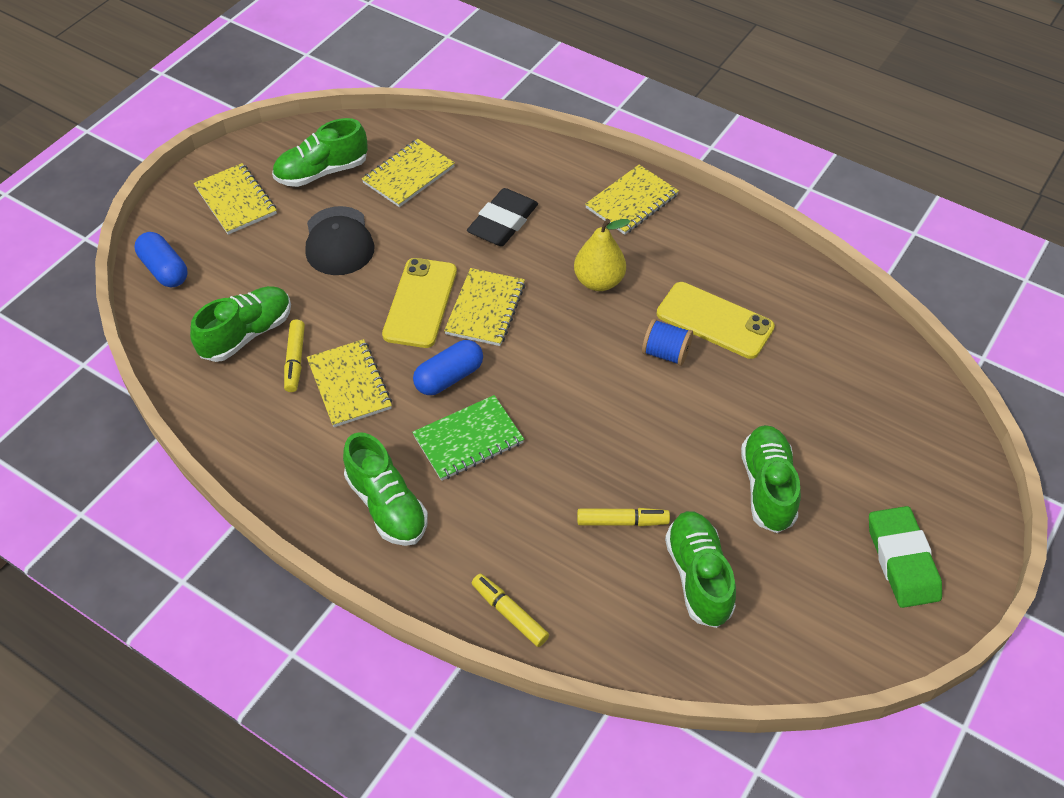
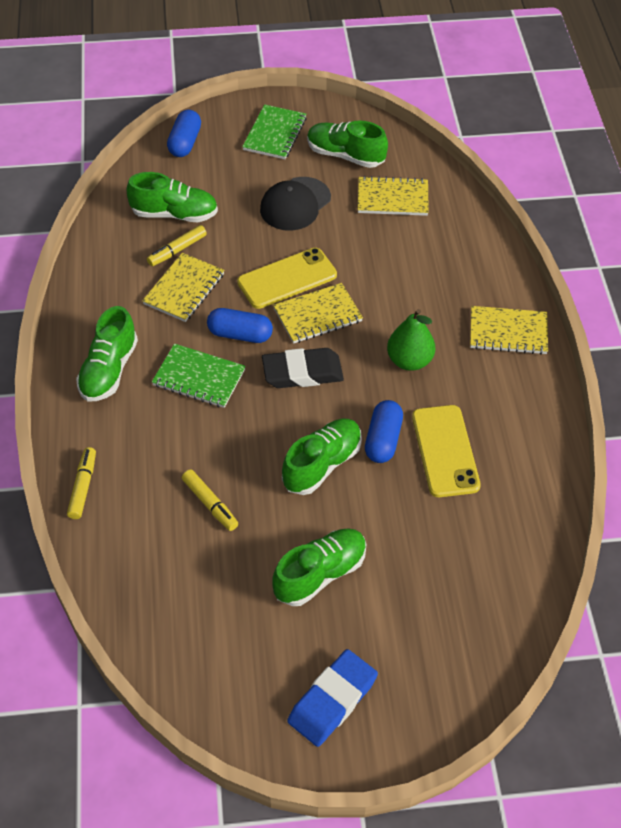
camera: 50 degrees right, 0 degrees up
yellow notebook [194,163,277,235] -> green notebook [242,104,307,159]
black eraser [467,188,538,246] -> black eraser moved to [262,348,344,388]
yellow pear [574,219,631,291] -> green pear [387,309,435,371]
blue spool [642,319,693,366] -> blue capsule [365,400,403,463]
green shoe [665,511,736,628] -> green shoe moved to [282,419,362,495]
green eraser [869,506,942,608] -> blue eraser [287,649,378,747]

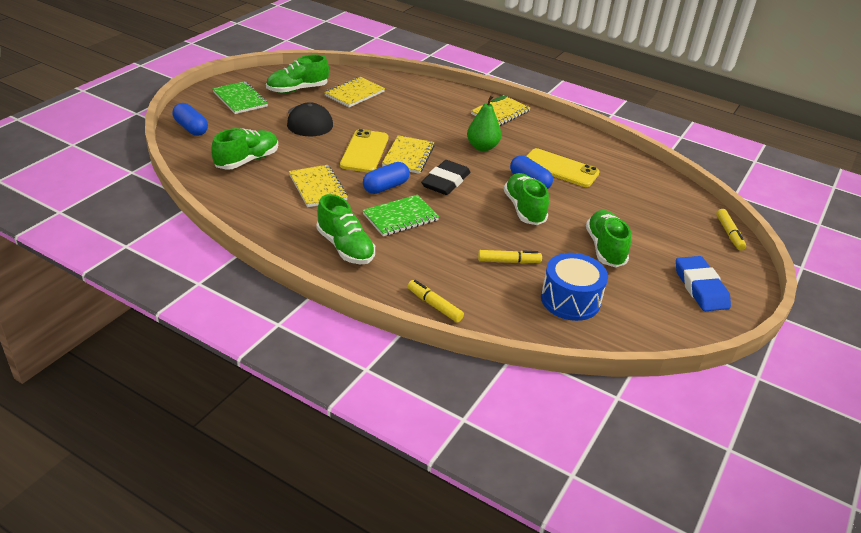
camera: 55 degrees left, 15 degrees down
yellow marker [147,225,207,266] -> yellow marker moved to [716,209,746,250]
none -> blue drum [541,253,608,321]

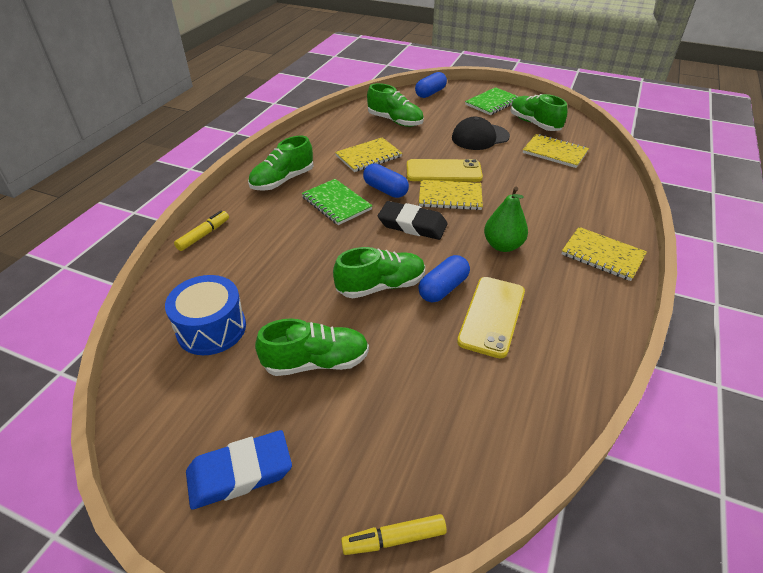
camera: 85 degrees right, 5 degrees up
yellow marker [478,250,542,264] -> none

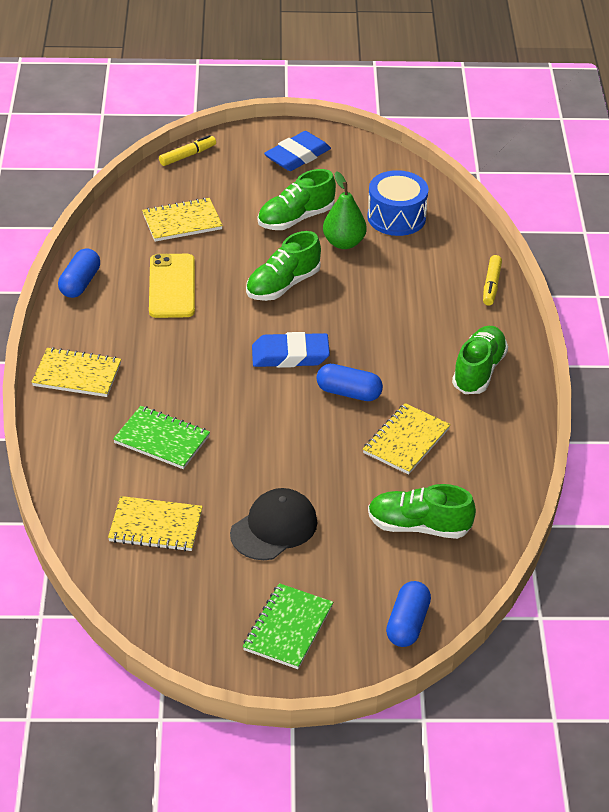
camera: 155 degrees right, 0 degrees up
green notebook [301,179,373,225] -> green notebook moved to [113,406,210,469]
black eraser [378,201,448,240] -> blue eraser [252,332,330,368]
yellow phone [407,159,483,182] -> none
blue capsule [418,255,470,302] -> blue capsule moved to [58,248,100,298]
yellow notebook [419,180,483,210] -> yellow notebook moved to [142,198,223,242]
green pear [484,187,528,252] -> green pear moved to [323,171,367,249]
green shoe [511,94,567,131] -> none

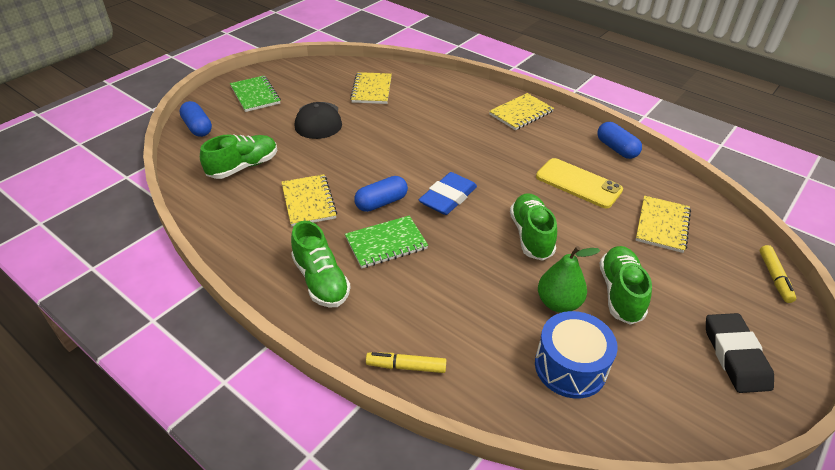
camera: 130 degrees right, 0 degrees up
yellow notebook [108,496,203,551] -> yellow notebook turned 45 degrees counterclockwise [350,72,392,104]
green notebook [113,406,210,469] -> green notebook moved to [345,216,428,268]
blue eraser [264,131,331,171] -> black eraser [706,313,774,393]
yellow marker [483,255,502,306] -> yellow marker turned 45 degrees counterclockwise [366,352,446,373]

